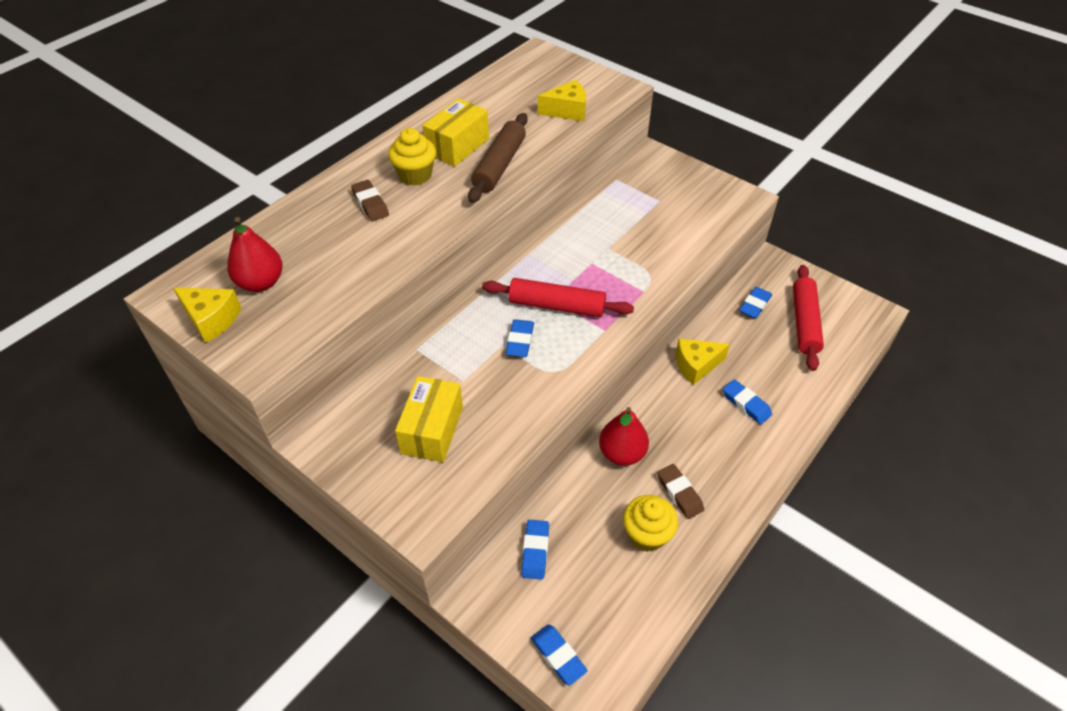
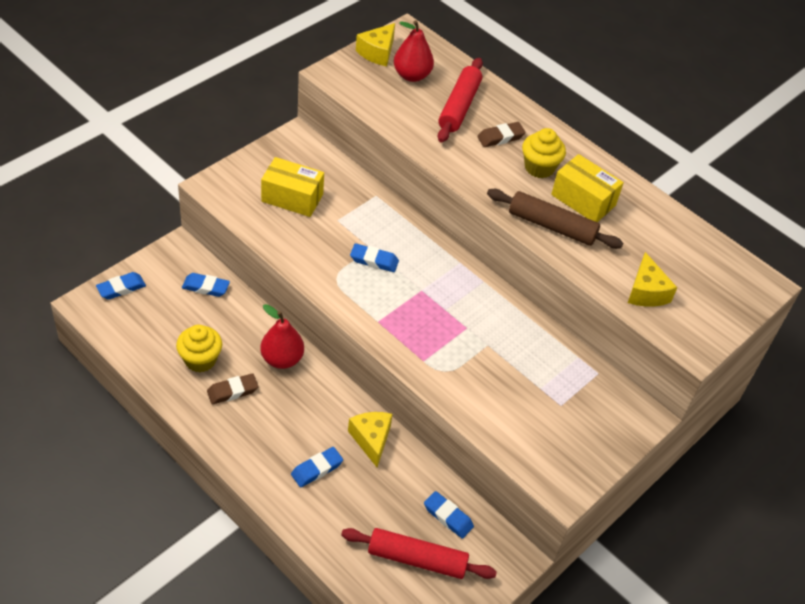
camera: 90 degrees right, 0 degrees up
red rolling pin [482,278,634,317] -> red rolling pin moved to [438,58,483,142]

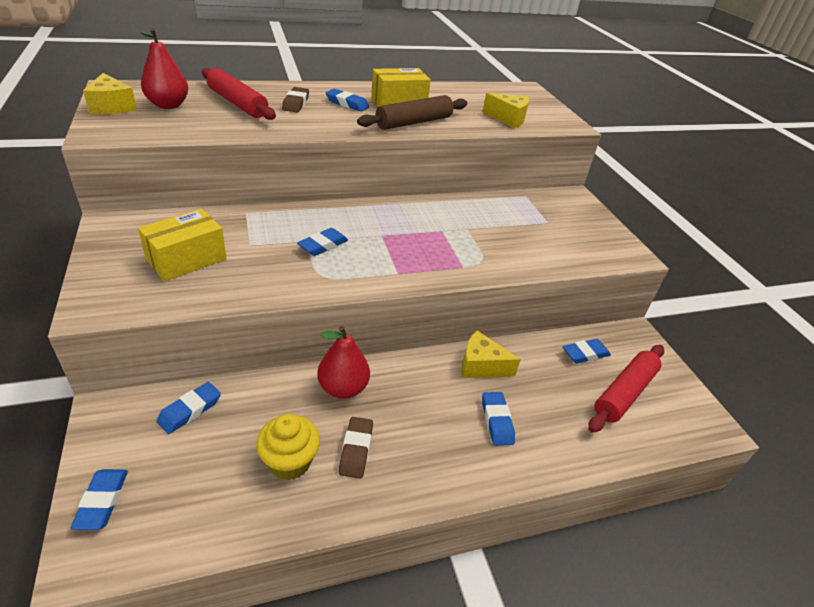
camera: 60 degrees left, 10 degrees down
yellow cupcake [522,128,566,178] -> blue eraser [326,89,369,112]

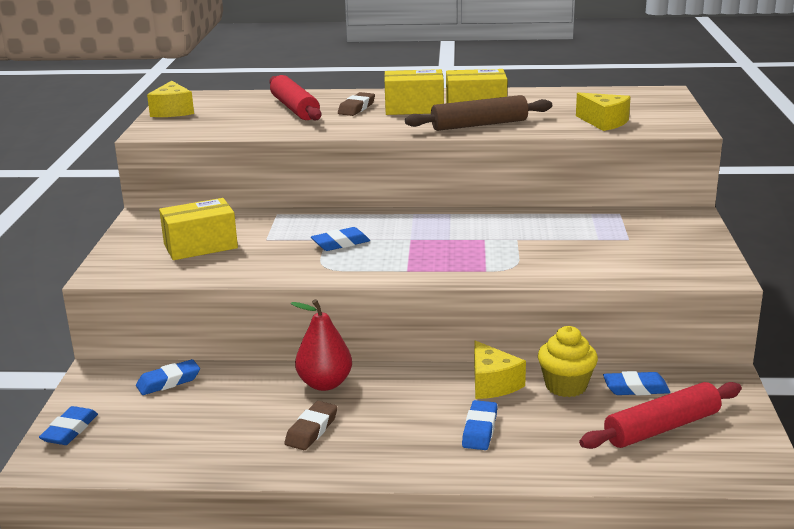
camera: 25 degrees right, 15 degrees down
red pear [140,28,188,109] -> none
yellow cupcake [256,414,320,480] -> yellow cupcake moved to [538,326,598,397]
blue eraser [326,89,369,112] -> yellow box [384,69,444,115]
yellow cheese [462,330,521,378] -> yellow cheese turned 150 degrees counterclockwise [474,340,526,399]

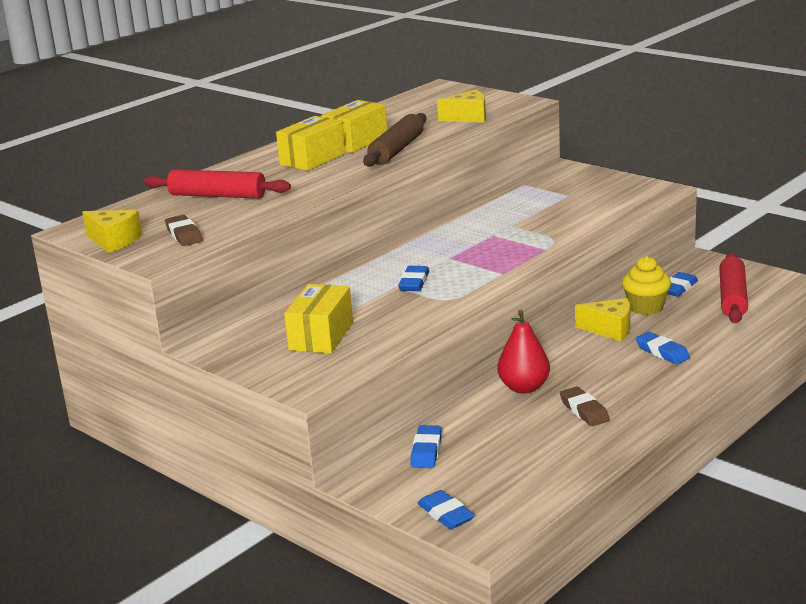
camera: 50 degrees left, 0 degrees up
brown eraser [338,92,375,116] -> brown eraser moved to [165,215,203,246]

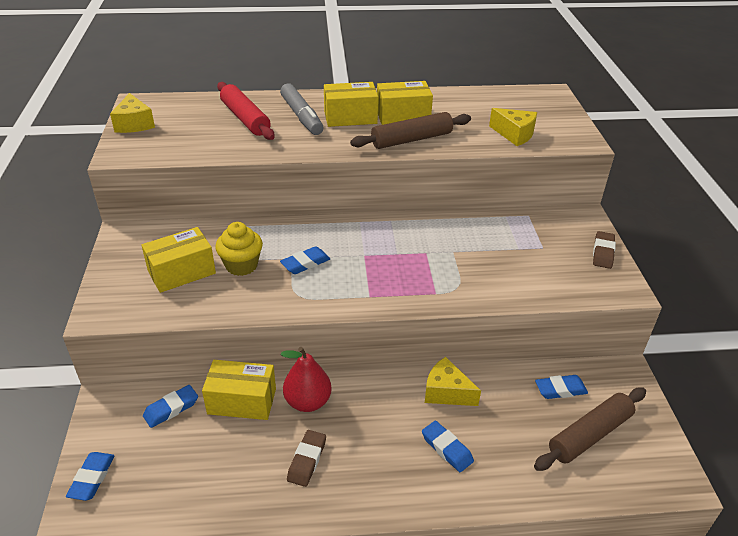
camera: 40 degrees right, 15 degrees up
brown eraser [165,215,203,246] -> brown eraser moved to [593,231,616,269]
yellow cheese [575,298,630,341] -> yellow cheese turned 150 degrees clockwise [425,357,481,406]
yellow cupcake [622,256,671,315] -> yellow cupcake moved to [215,222,263,276]
blue eraser [636,332,690,364] -> blue eraser turned 45 degrees counterclockwise [422,421,474,472]
red rolling pin [719,253,748,323] -> brown rolling pin [534,388,646,471]
none -> yellow box [202,360,276,420]
none -> grey marker [280,83,324,135]

